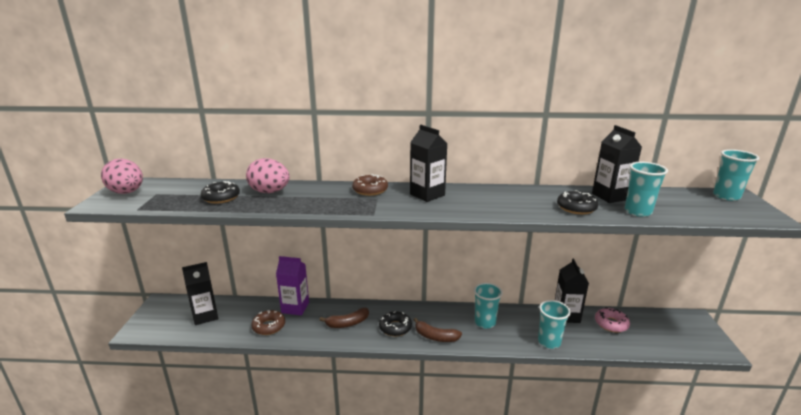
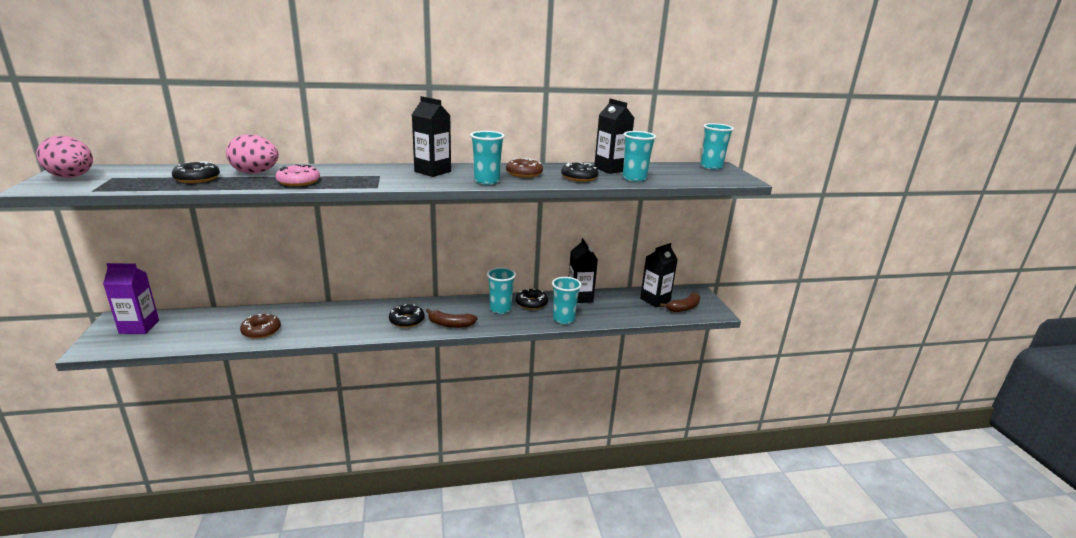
camera: 15 degrees left, 0 degrees up
black carton [182,262,218,325] -> black carton moved to [640,243,678,307]
purple carton [276,256,309,316] -> purple carton moved to [103,263,159,334]
brown banana [319,308,369,328] -> brown banana moved to [660,292,700,312]
brown donut [352,174,388,196] -> brown donut moved to [506,158,543,178]
pink donut [595,307,630,333] -> pink donut moved to [276,164,320,186]
none -> turquoise cup [470,131,505,185]
none -> black donut [516,289,548,310]

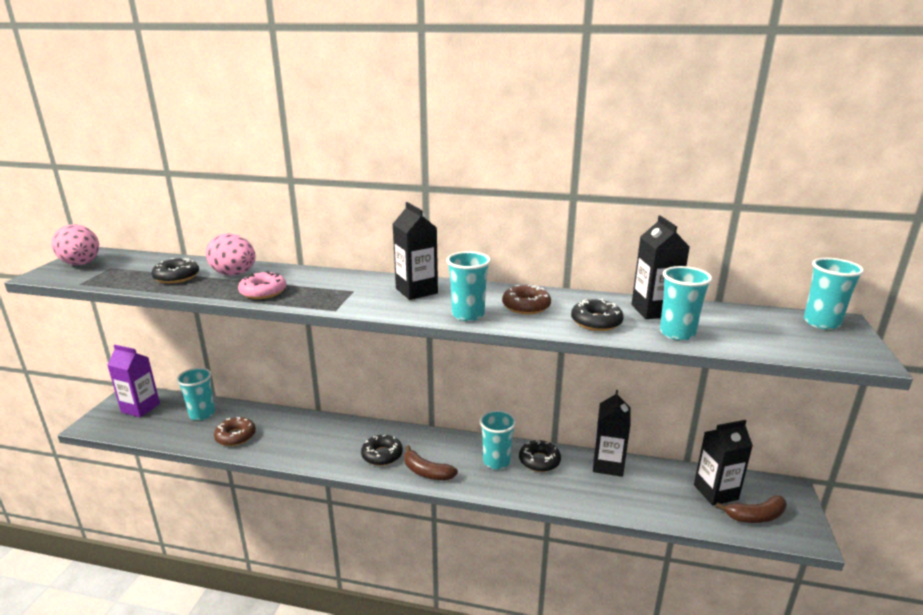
camera: 25 degrees right, 0 degrees up
turquoise cup [552,277,582,324] -> turquoise cup moved to [176,368,215,421]

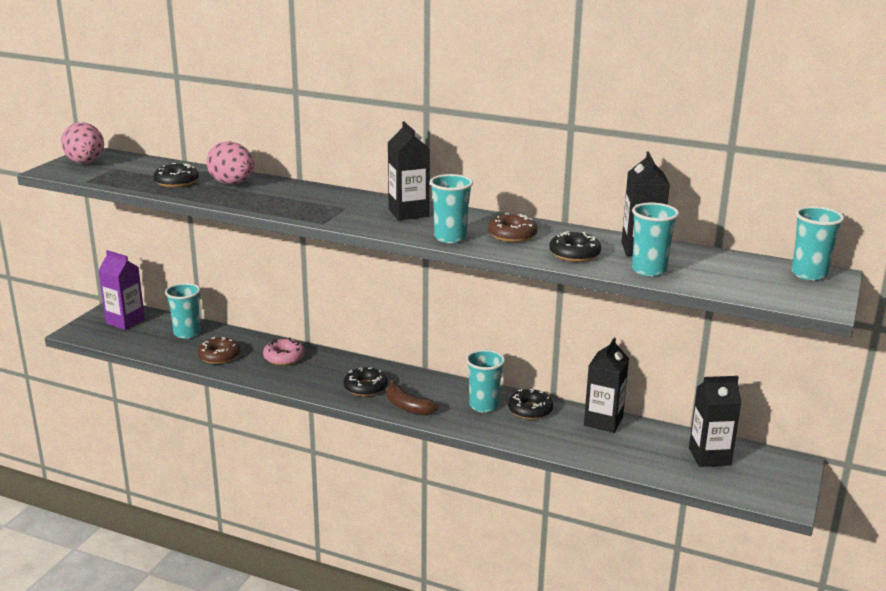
camera: 10 degrees right, 0 degrees up
pink donut [238,271,287,299] -> pink donut moved to [263,338,305,365]
brown banana [716,495,787,523] -> none

